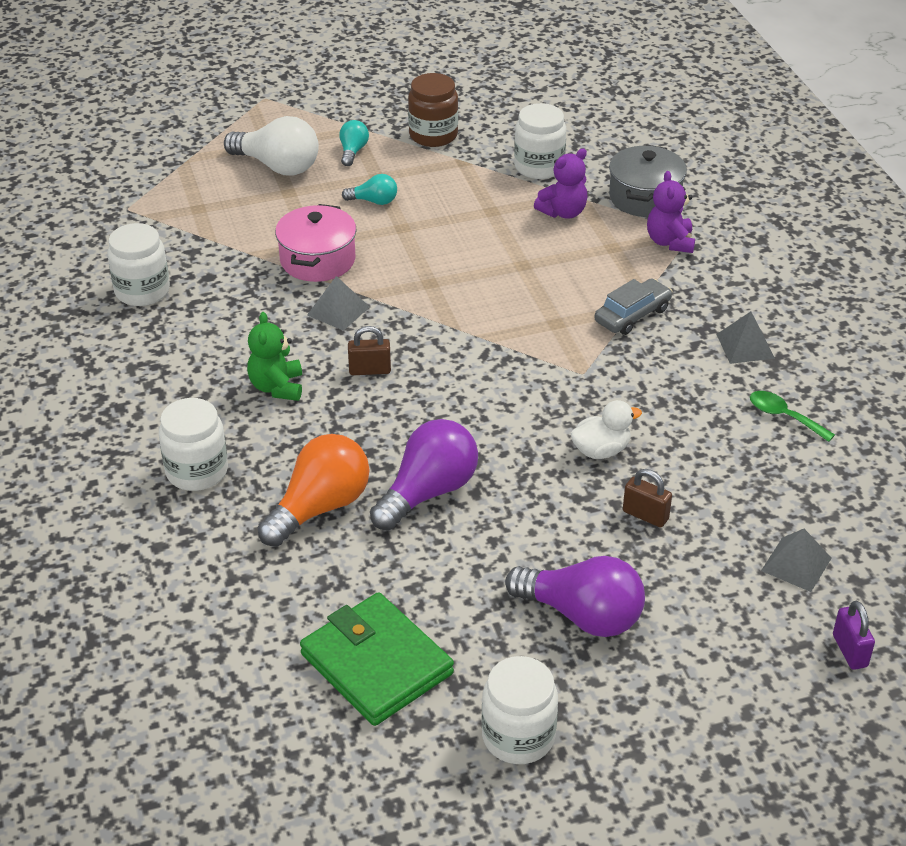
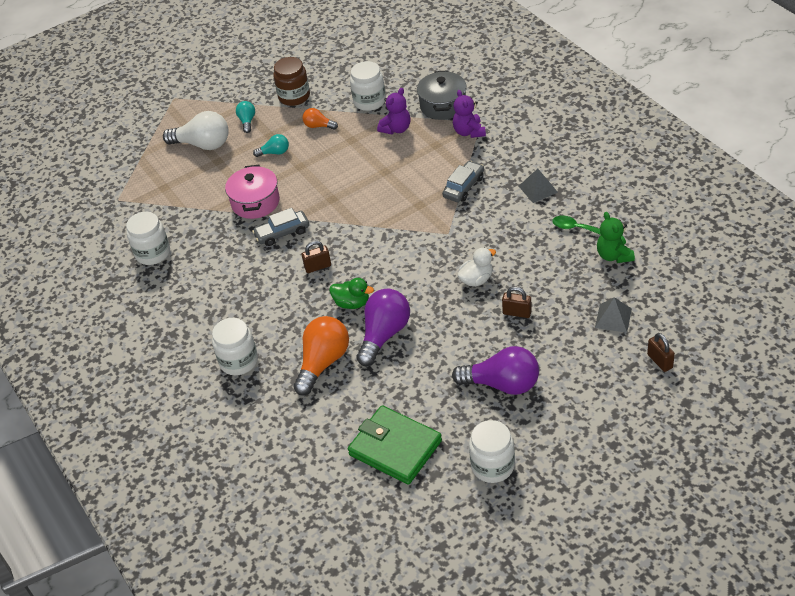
camera: 10 degrees left, 5 degrees up
green teddy bear [247,312,302,401] -> green teddy bear moved to [597,212,635,263]
grey pyramid [307,276,370,331] -> grey car [252,208,309,246]
purple padlock [833,601,875,670] -> brown padlock [647,333,675,372]
none -> orange light bulb [303,108,338,130]
none -> green duck [330,278,374,309]

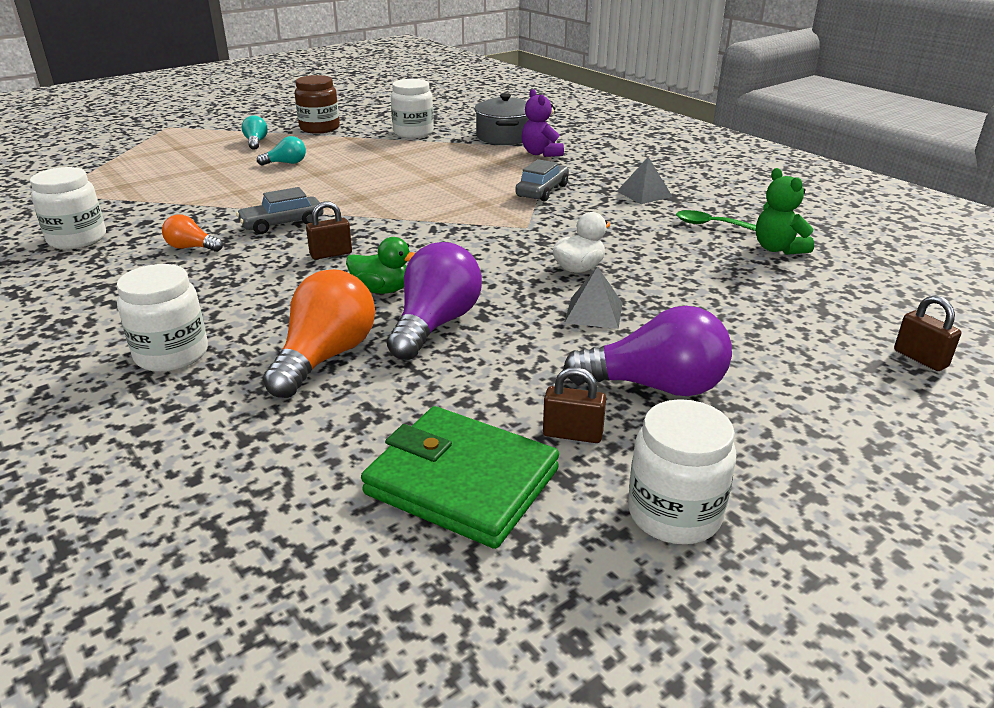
camera: 10 degrees left, 15 degrees down
white light bulb [163,111,229,150] -> none
pink pot [225,165,280,219] -> none
orange light bulb [303,108,338,130] -> orange light bulb moved to [162,214,223,252]
purple teddy bear [377,88,410,134] -> none
brown padlock [502,287,532,318] -> brown padlock moved to [543,367,606,443]
grey pyramid [595,297,632,333] -> grey pyramid moved to [564,266,623,329]

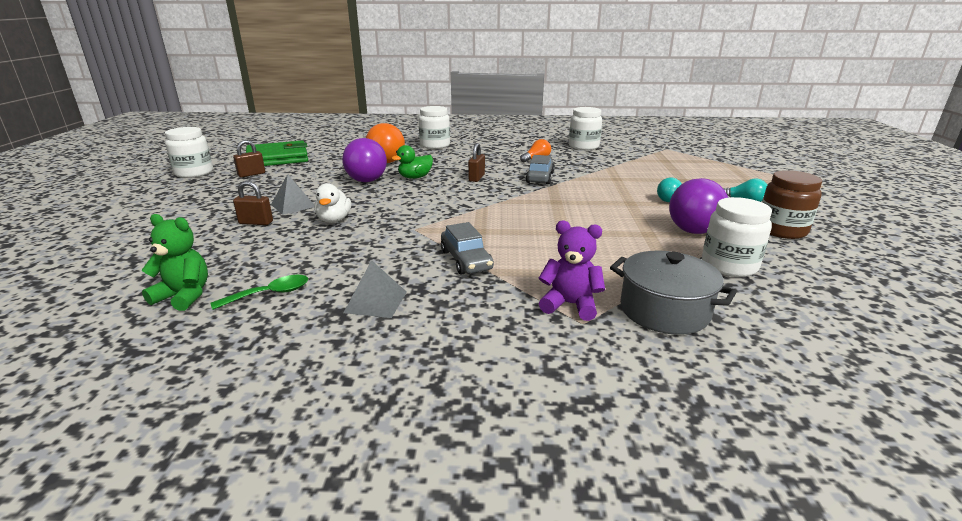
camera: 130 degrees right, 5 degrees down
purple light bulb [563,306,732,396] -> purple light bulb moved to [669,178,730,234]
brown padlock [894,295,961,371] -> brown padlock moved to [233,181,273,225]

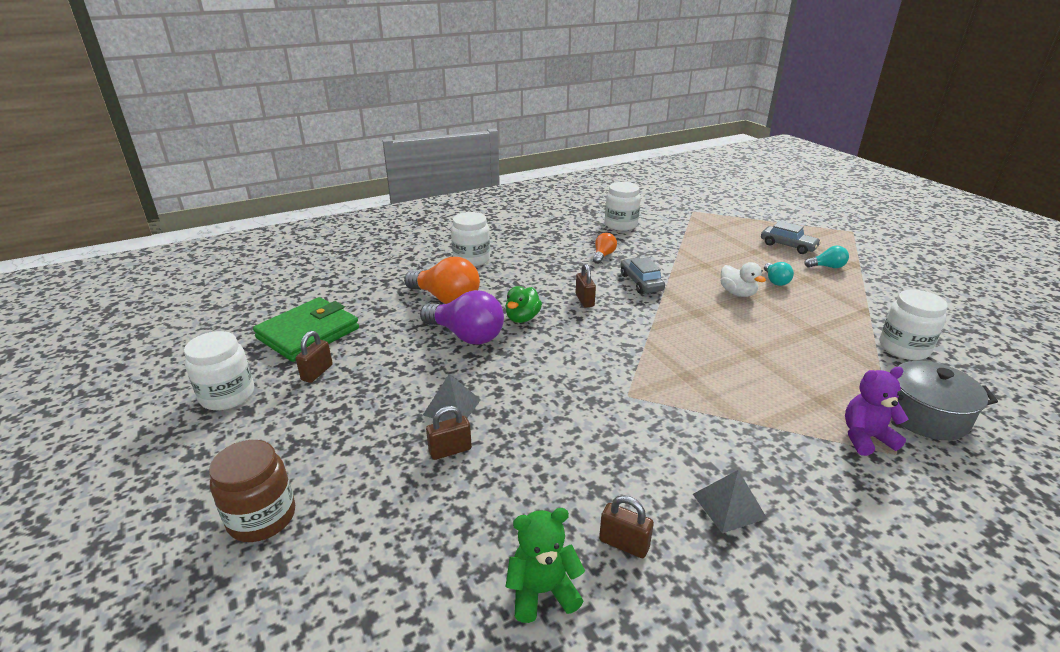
camera: 30 degrees left, 5 degrees up
green spoon [211,275,308,310] -> brown padlock [599,495,654,558]
white duck [314,183,351,223] -> white duck moved to [721,262,766,297]
grey car [441,222,494,275] -> grey car moved to [761,221,821,254]
purple light bulb [669,178,730,234] -> none
brown jar [762,170,822,239] -> brown jar moved to [209,440,295,542]

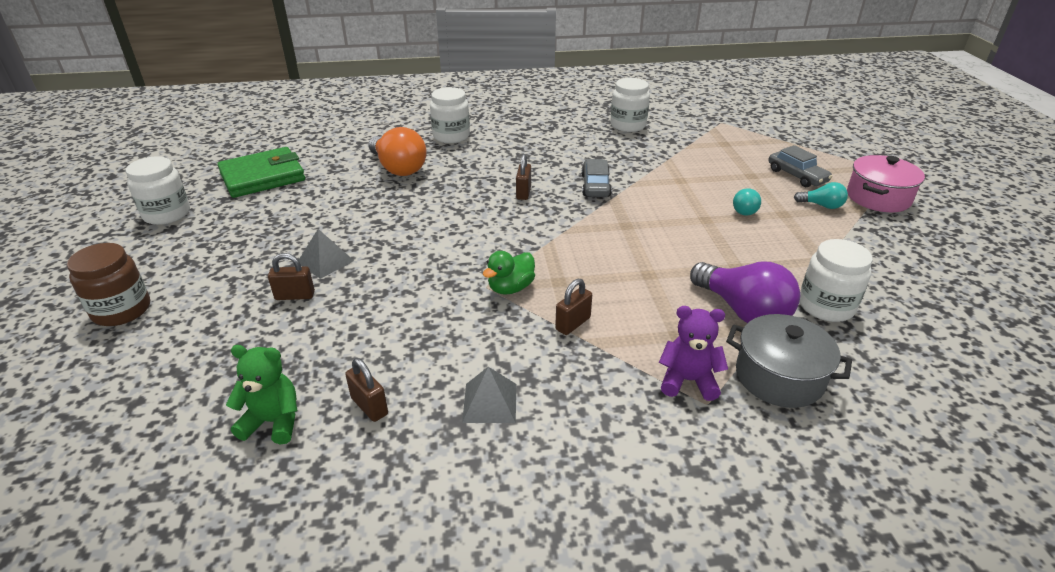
camera: 20 degrees right, 5 degrees up
brown padlock [295,331,333,383] -> brown padlock moved to [555,279,592,335]
purple light bulb [420,290,504,345] -> purple light bulb moved to [690,262,800,323]
green duck [505,286,542,323] -> green duck moved to [483,251,535,295]
orange light bulb [593,233,617,264] -> none
white duck [721,262,766,297] -> none
none -> pink pot [847,155,925,212]

